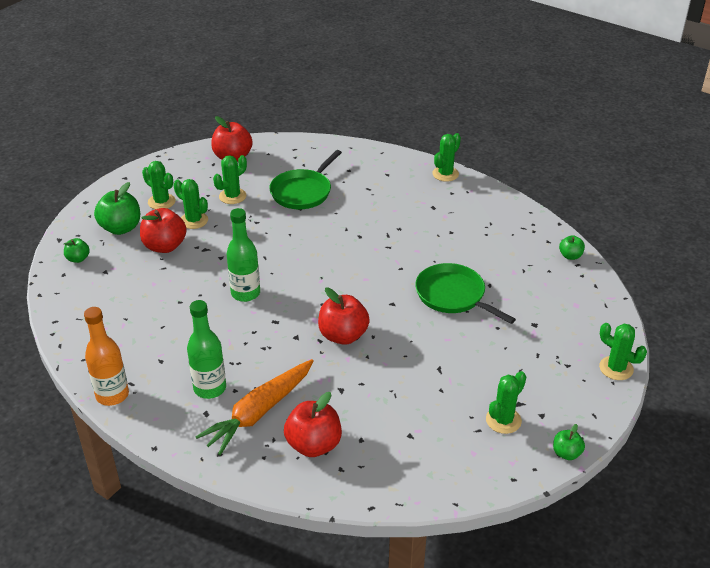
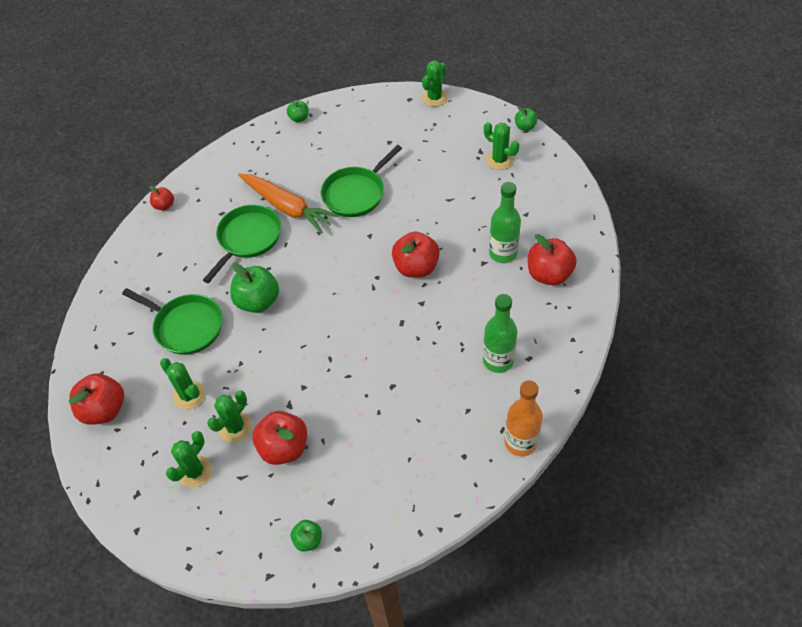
camera: 90 degrees left, 15 degrees up
green apple [94,182,140,235] -> green apple moved to [230,263,279,313]
orange carrot [195,359,314,455] -> orange carrot moved to [238,173,338,234]
green bottle [227,208,260,302] -> green bottle moved to [489,182,521,263]
green cactus [432,133,461,182] -> red apple [150,186,174,210]
none -> green pan [203,205,281,283]

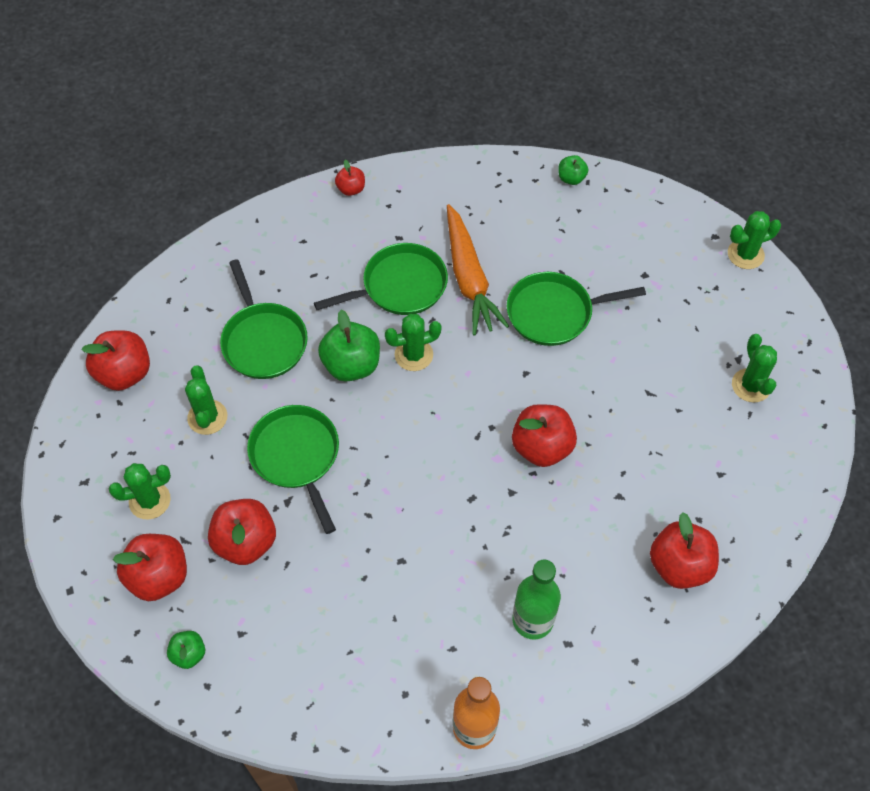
camera: 35 degrees right, 5 degrees up
green cactus [207,391,252,442] -> green cactus moved to [385,314,441,371]
green bottle [489,182,521,263] -> none
green apple [515,107,538,131] -> none
none -> red apple [113,534,187,601]
none -> green pan [247,405,339,534]

